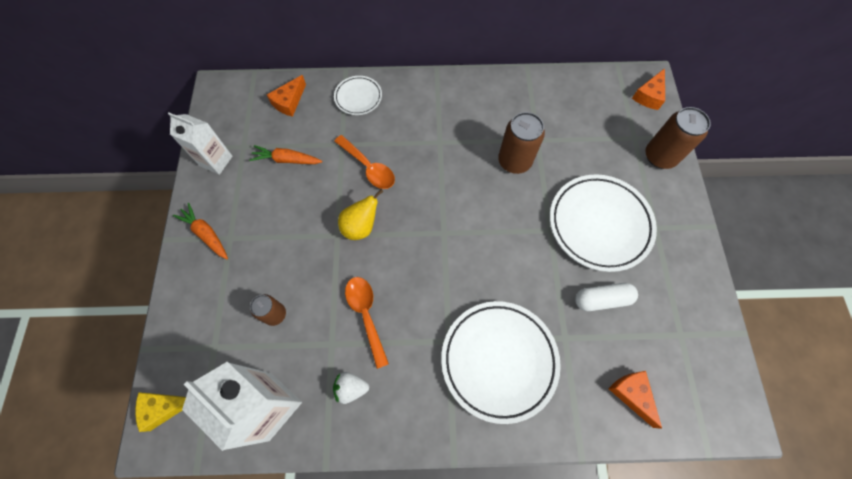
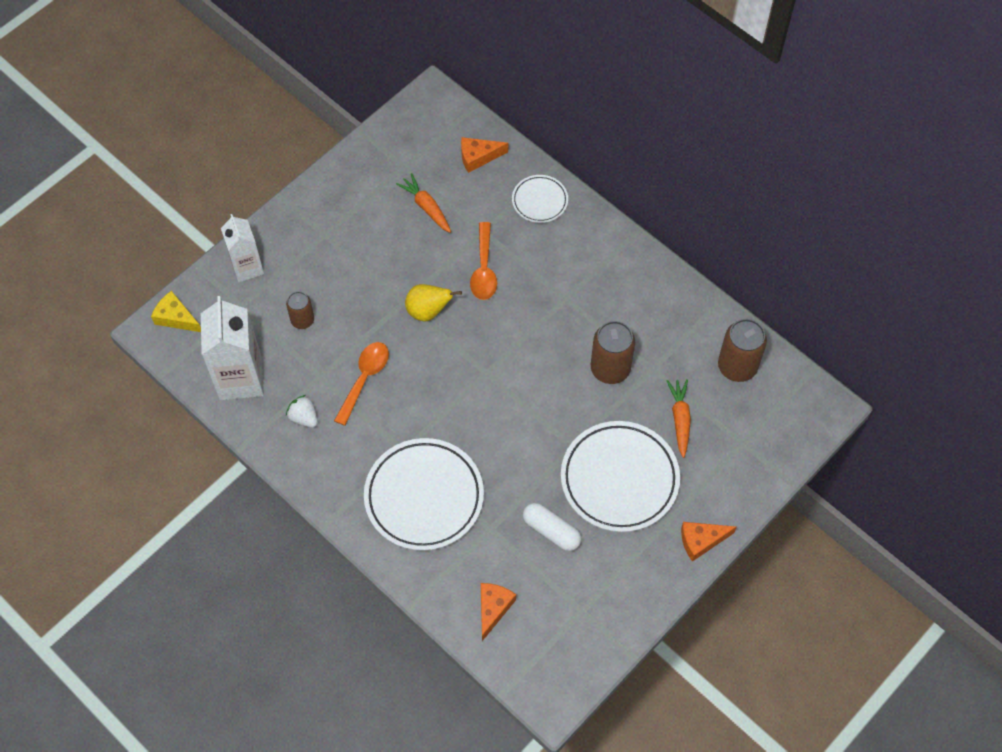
camera: 45 degrees right, 5 degrees down
white carton [168,113,233,175] -> white carton moved to [221,214,264,282]
orange carrot [173,203,228,259] -> orange carrot moved to [667,379,691,458]
orange cheese [632,68,665,110] -> orange cheese moved to [681,522,737,562]
brown can [645,107,711,169] -> brown can moved to [718,319,767,382]

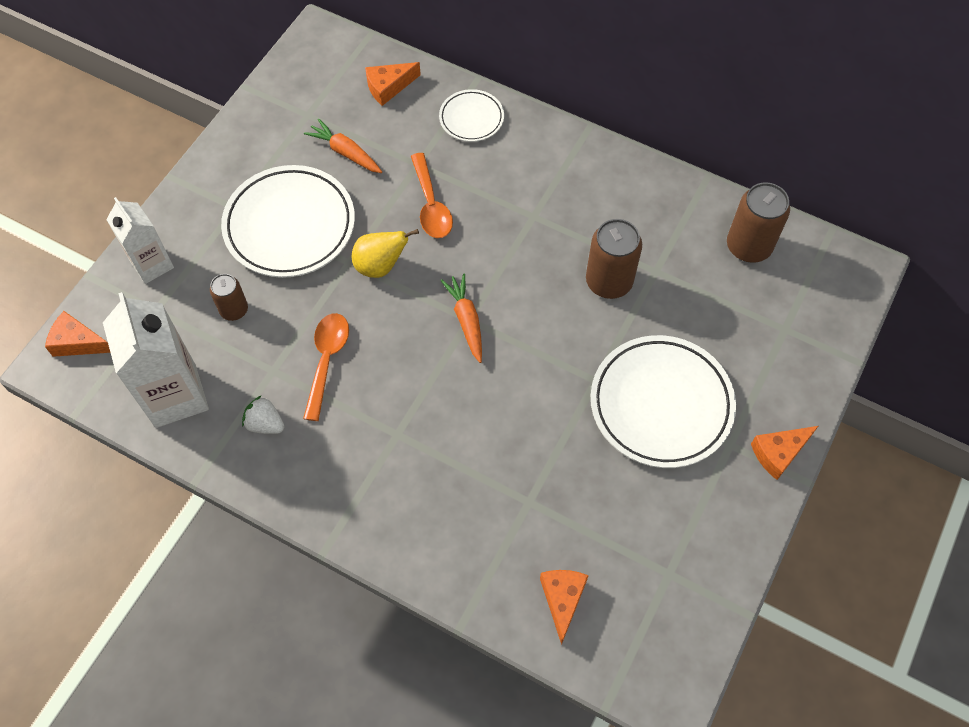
camera: 15 degrees left, 0 degrees up
yellow cheese [151,291,201,332] -> orange cheese [45,311,110,357]
white plate [364,438,484,551] -> white plate moved to [221,165,355,278]
white capsule [523,503,581,551] -> none
orange carrot [667,379,691,458] -> orange carrot moved to [440,273,482,363]

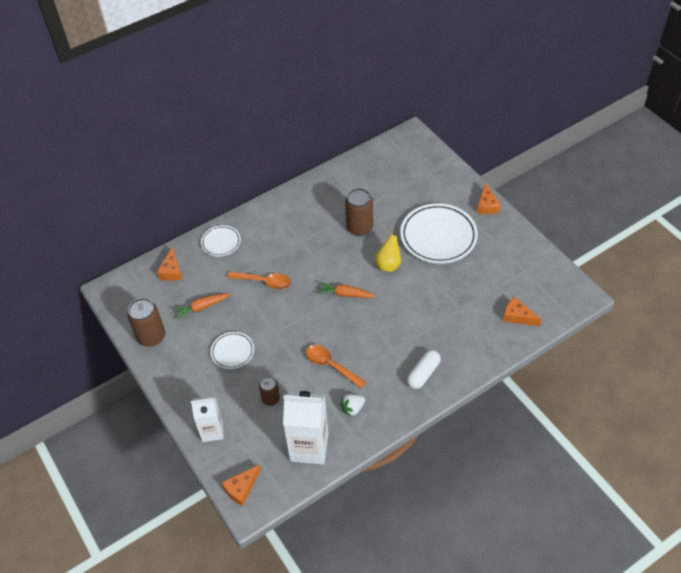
camera: 60 degrees left, 10 degrees down
white plate [221,165,355,278] -> white plate [211,332,254,369], size x0.52
yellow pear [352,229,419,278] -> yellow pear moved to [375,227,401,272]
brown can [727,182,790,263] -> brown can moved to [127,298,165,347]
none -> white capsule [407,350,441,389]

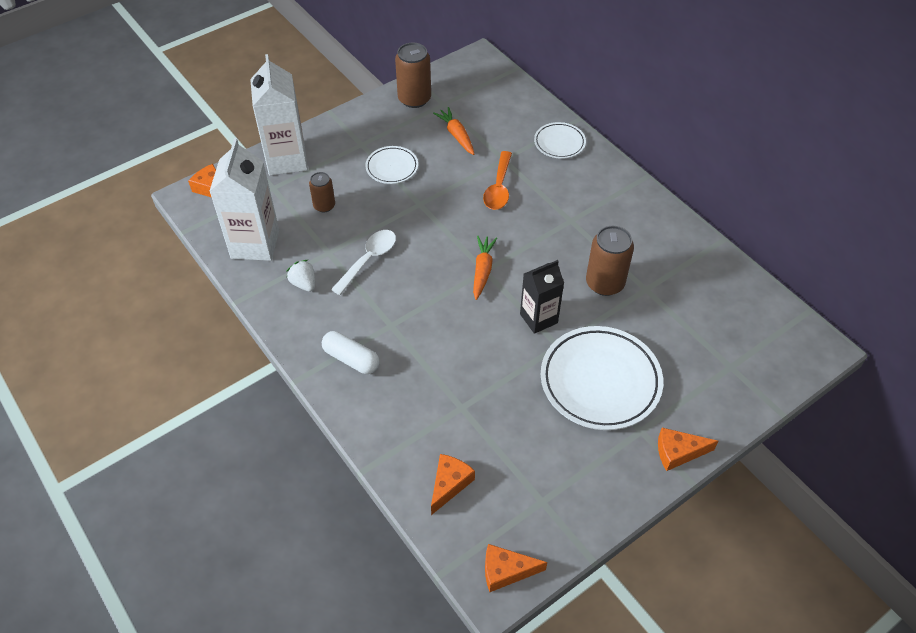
camera: 85 degrees right, 0 degrees up
orange cheese [157,247,182,281] -> orange cheese moved to [485,544,547,592]
white carton [191,396,224,442] -> white carton [250,54,308,175], size x1.57
orange spoon [306,345,366,388] -> white spoon [331,230,396,295]
yellow pear [375,227,401,272] -> black carton [520,260,564,334]

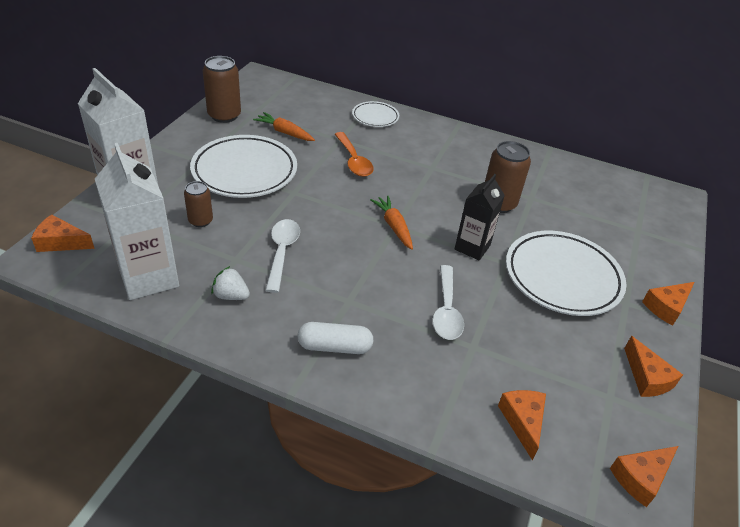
camera: 35 degrees left, 10 degrees down
white plate [365,146,418,184] -> white plate [190,135,297,198], size x1.92
none -> white spoon [432,265,464,340]
none -> orange cheese [624,336,683,397]

